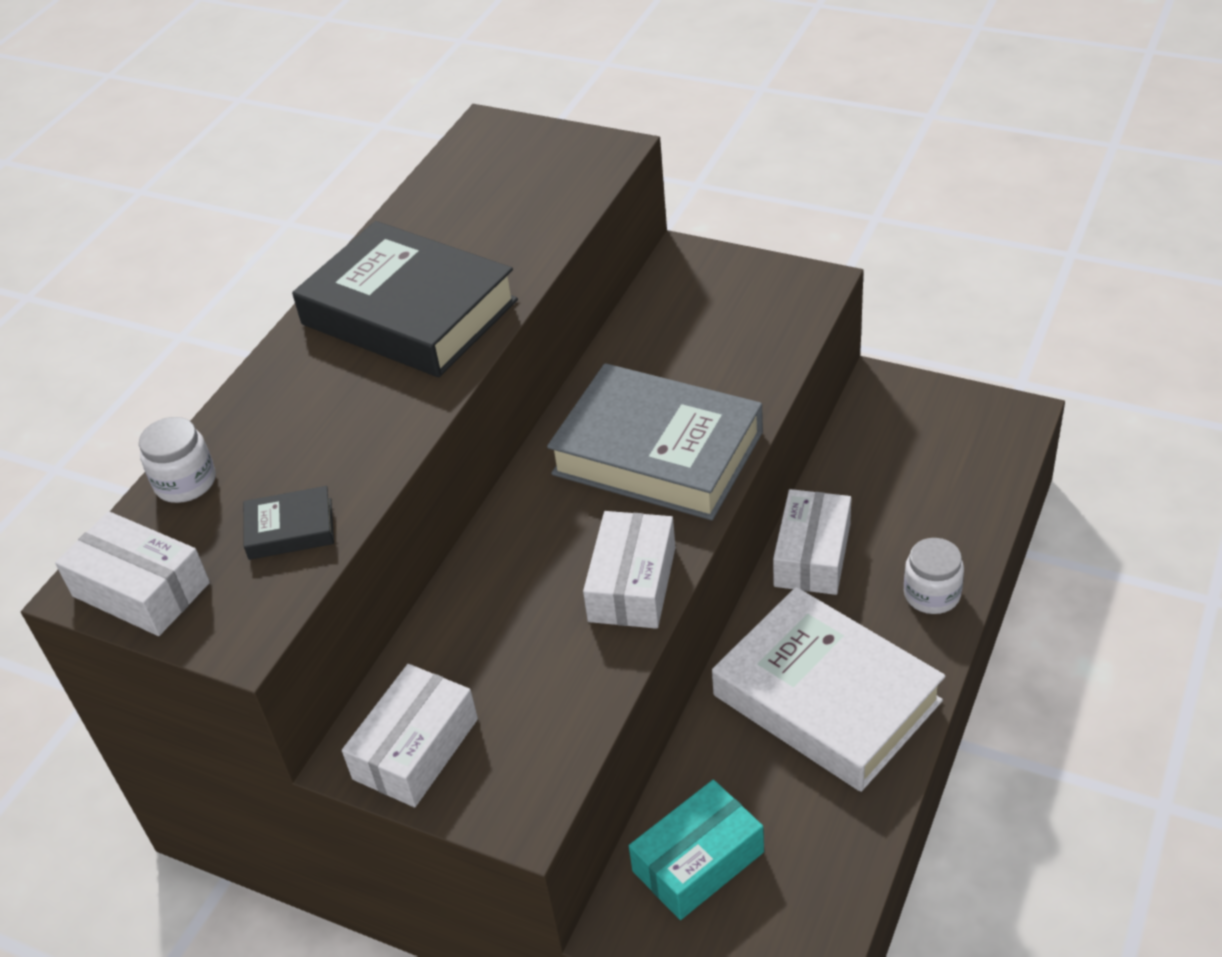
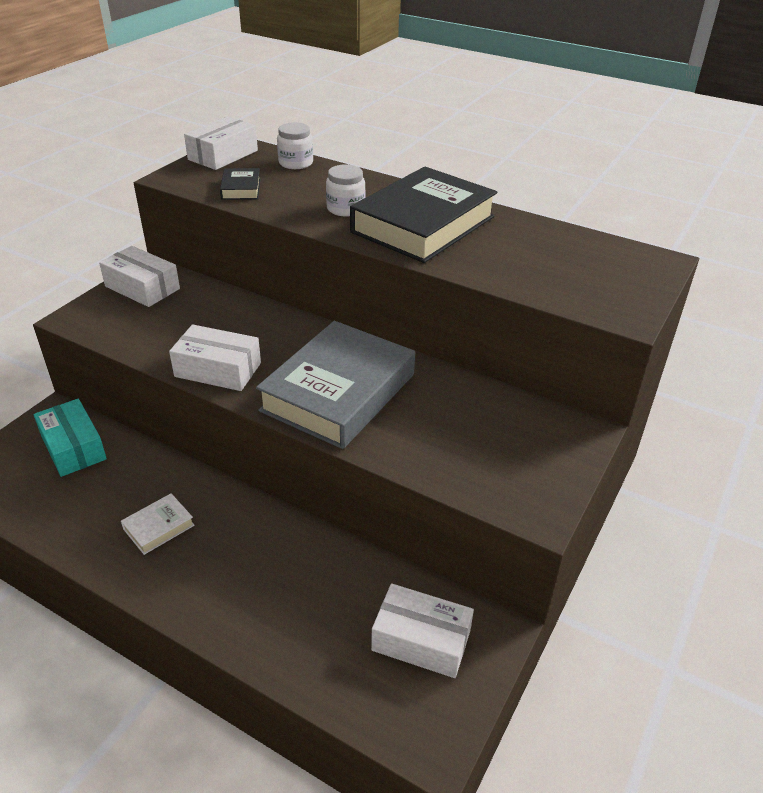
camera: 90 degrees right, 5 degrees down
white book [712,587,946,792] -> white book [121,493,195,555], size x0.42
white box [773,489,851,595] -> white box moved to [371,583,474,678]
white jar [904,538,964,614] -> white jar moved to [326,164,365,217]

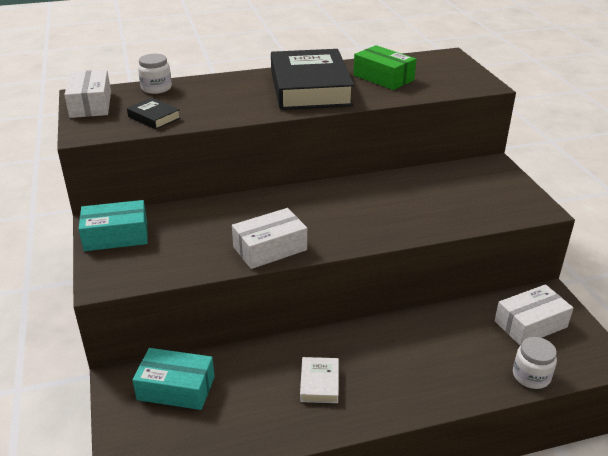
camera: 45 degrees left, 5 degrees down
white box [99,246,180,307] -> turquoise box [79,200,148,251]
grey book [256,321,415,449] -> none
white jar [326,164,365,217] -> white jar moved to [513,337,557,389]
none -> green box [353,45,416,90]

